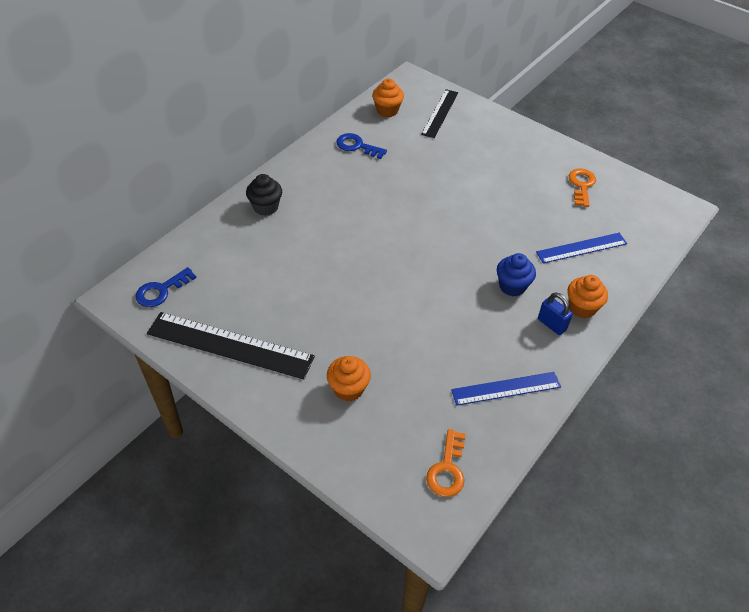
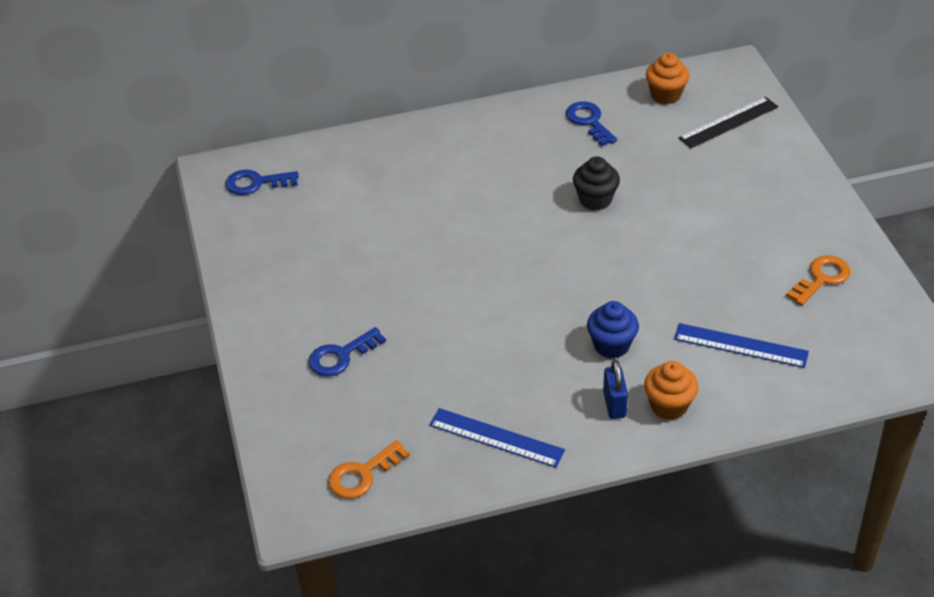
camera: 40 degrees right, 5 degrees down
black ruler [147,312,315,380] -> none
black cupcake [246,174,282,216] -> black cupcake moved to [573,156,620,211]
orange cupcake [327,356,371,402] -> blue key [308,327,386,376]

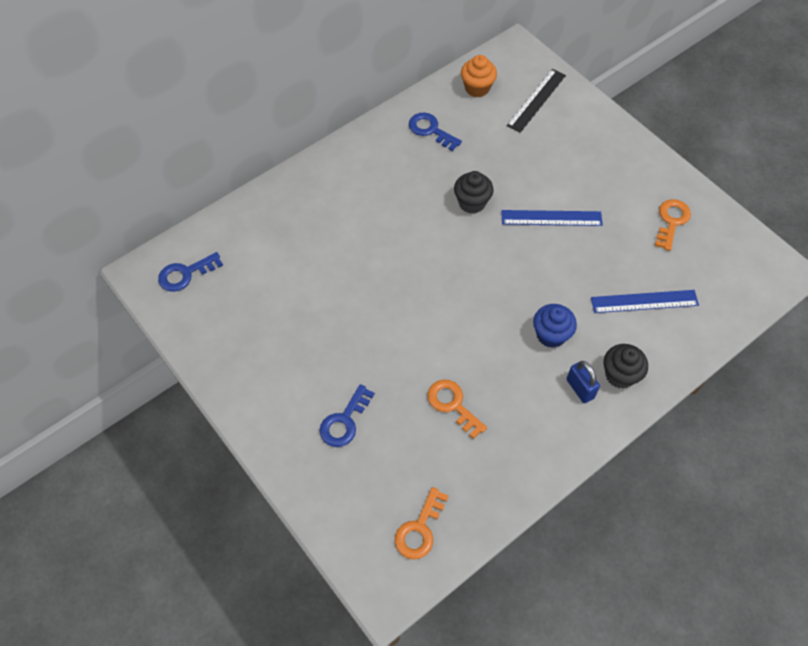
camera: 25 degrees left, 15 degrees up
blue ruler [429,408,565,468] -> blue ruler moved to [501,210,603,226]
orange cupcake [644,361,698,420] -> black cupcake [604,344,648,389]
none -> orange key [427,380,487,439]

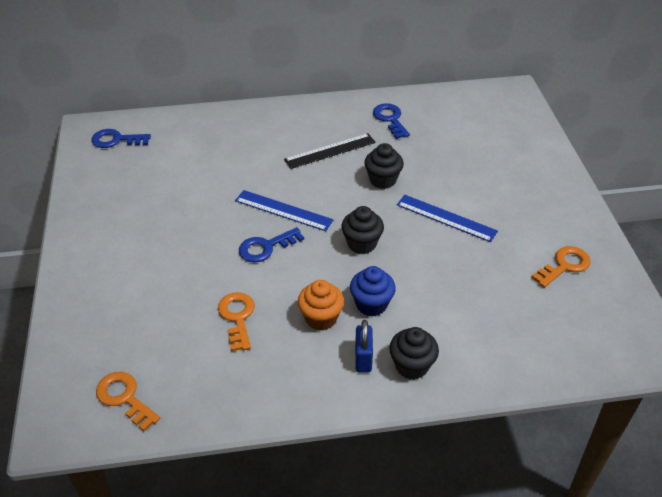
camera: 30 degrees right, 15 degrees down
blue key [320,384,375,447] -> blue key moved to [239,227,304,263]
orange key [395,487,449,559] -> orange key turned 75 degrees clockwise [96,372,160,431]
orange cupcake [461,55,497,97] -> orange cupcake moved to [298,280,344,331]
black ruler [507,69,566,133] -> black ruler moved to [284,133,376,169]
blue ruler [591,290,699,313] -> blue ruler moved to [235,190,334,231]
none -> black cupcake [341,206,384,254]

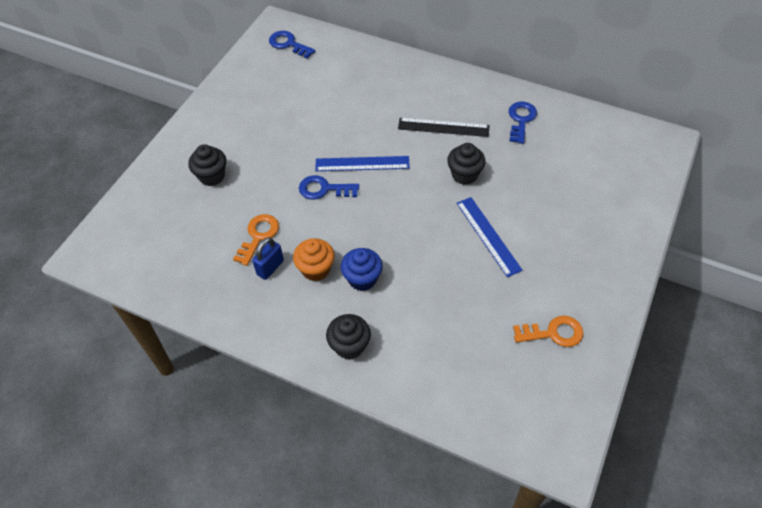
camera: 35 degrees right, 10 degrees up
orange key [96,372,160,431] -> none
blue ruler [235,190,334,231] -> blue ruler turned 60 degrees counterclockwise [315,156,410,171]
black cupcake [341,206,384,254] -> black cupcake moved to [188,144,226,186]
blue padlock [355,320,373,373] -> blue padlock moved to [252,237,284,280]

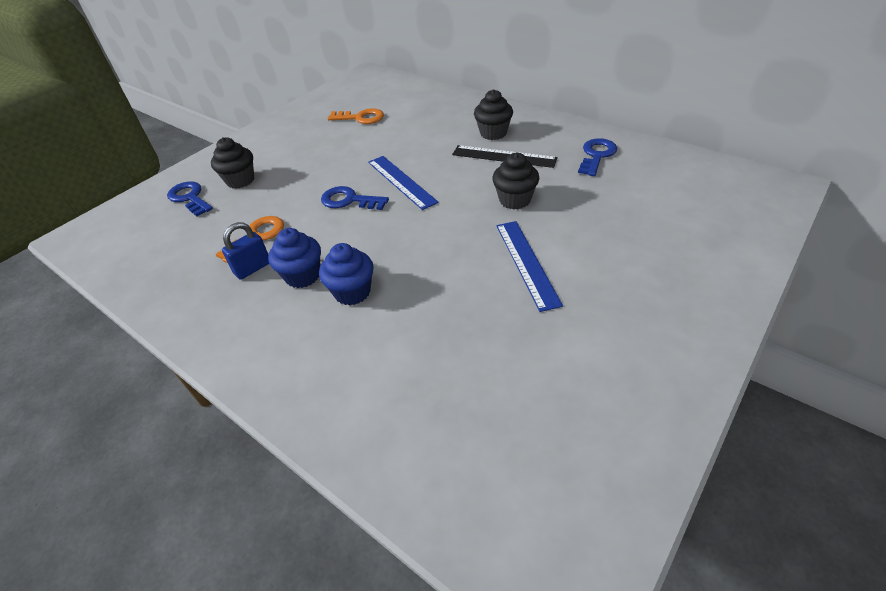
camera: 15 degrees right, 10 degrees down
blue key [269,31,315,58] -> blue key moved to [167,181,213,216]
orange cupcake [293,238,335,281] -> blue cupcake [268,228,321,288]
blue ruler [315,156,410,171] -> blue ruler turned 45 degrees clockwise [368,156,439,210]
black cupcake [326,314,371,360] -> black cupcake moved to [474,89,513,140]
orange key [513,316,584,347] -> orange key moved to [328,108,384,124]

